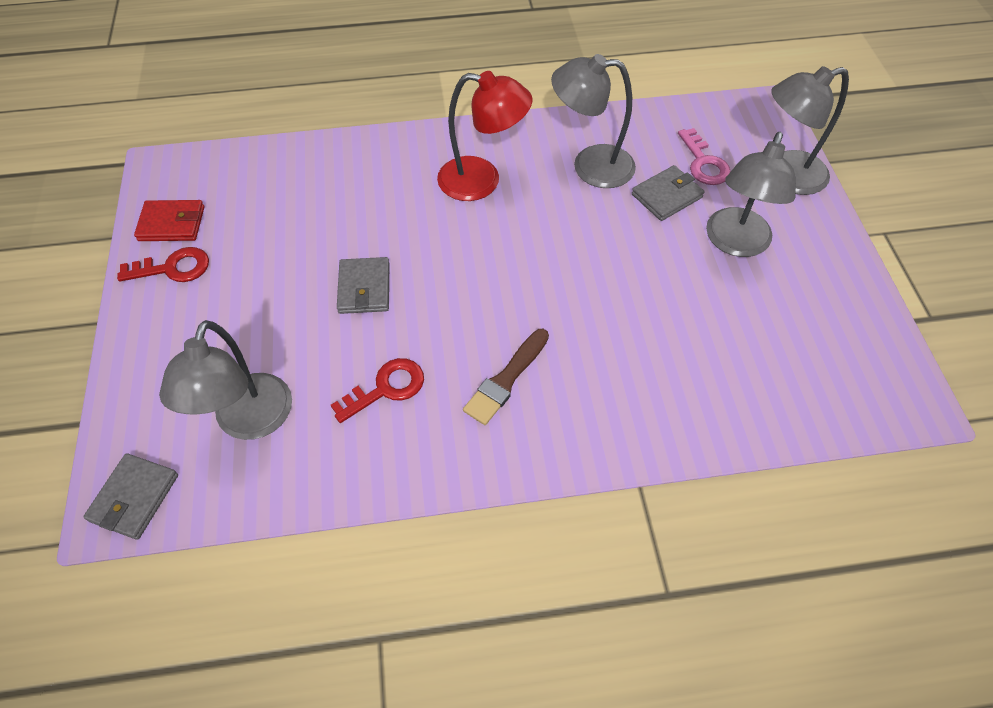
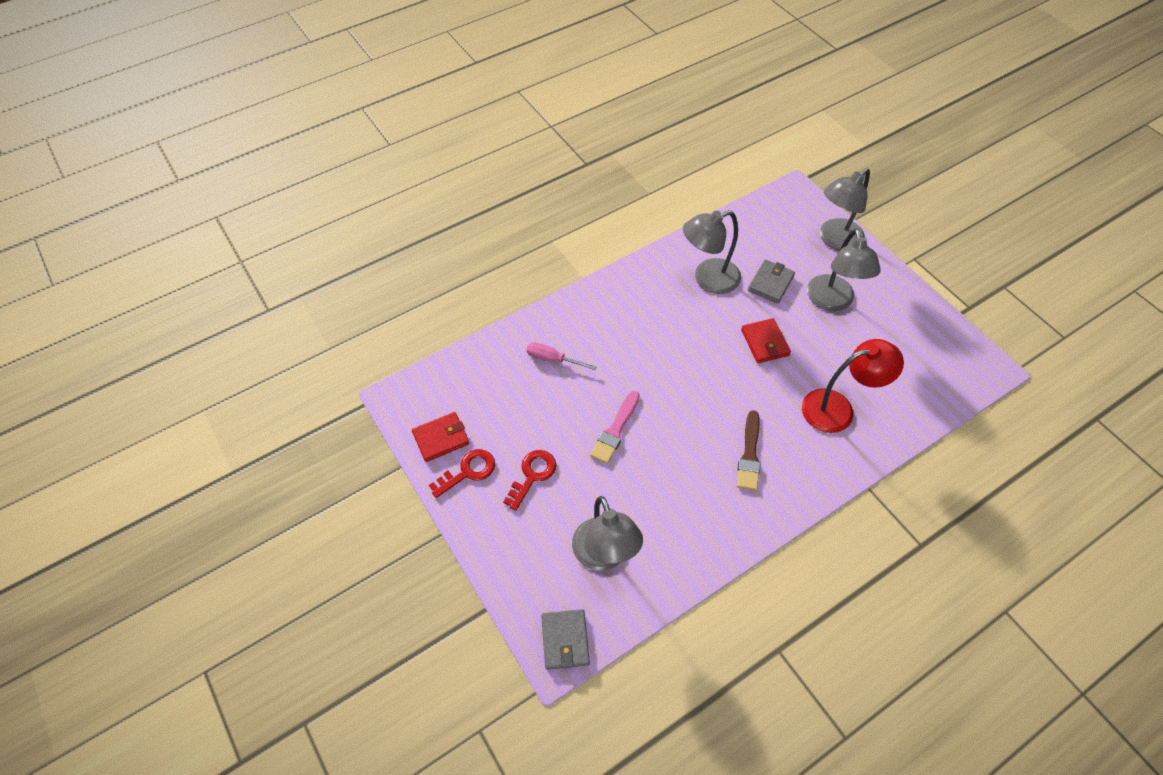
camera: 25 degrees left, 0 degrees up
red key [331,358,424,423] -> red key moved to [503,450,556,511]
grey wallet [337,257,390,314] -> pink brush [590,391,640,464]
red lamp [437,71,533,201] -> red lamp moved to [802,339,904,433]
pink key [678,128,731,185] -> none
none -> pink screwdriver [527,342,597,370]
none -> red wallet [741,318,791,363]

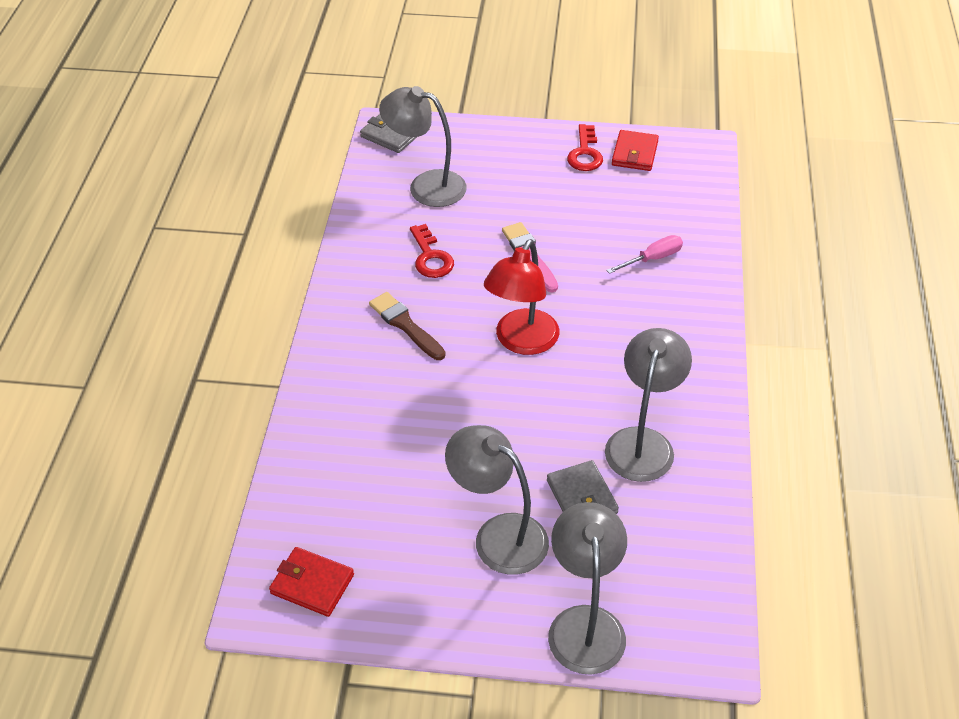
camera: 130 degrees right, 10 degrees down
red key [503,450,556,511] -> red key moved to [410,224,454,278]
red wallet [741,318,791,363] -> red wallet moved to [269,547,354,617]
red lamp [802,339,904,433] -> red lamp moved to [484,239,559,355]

